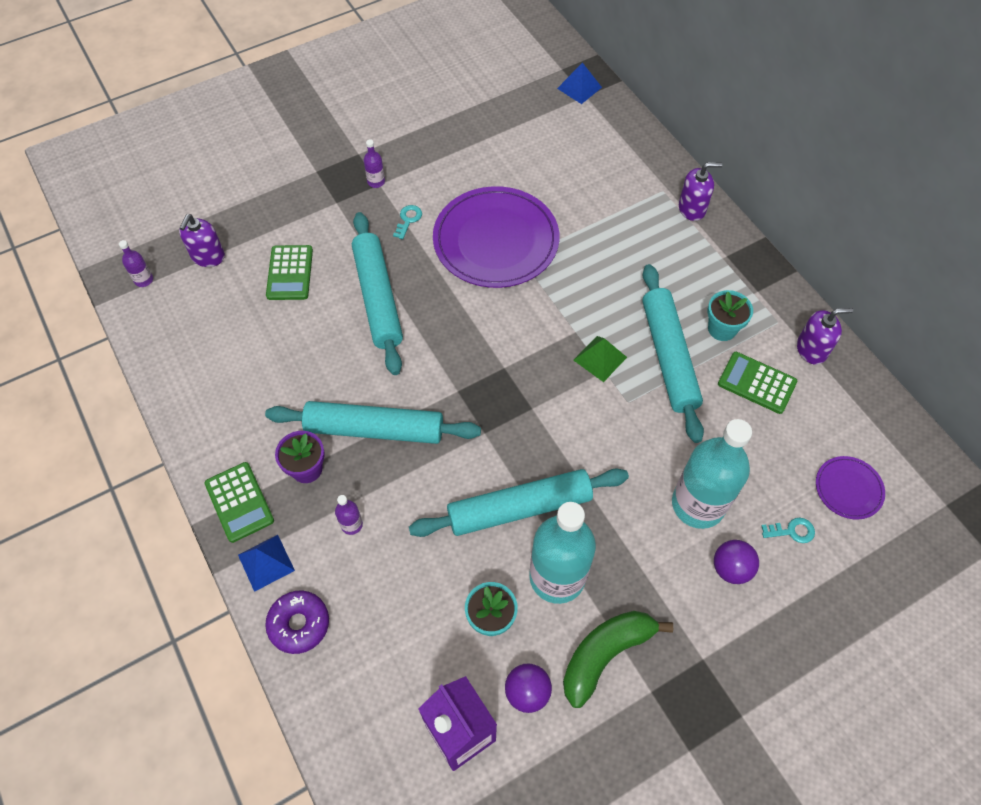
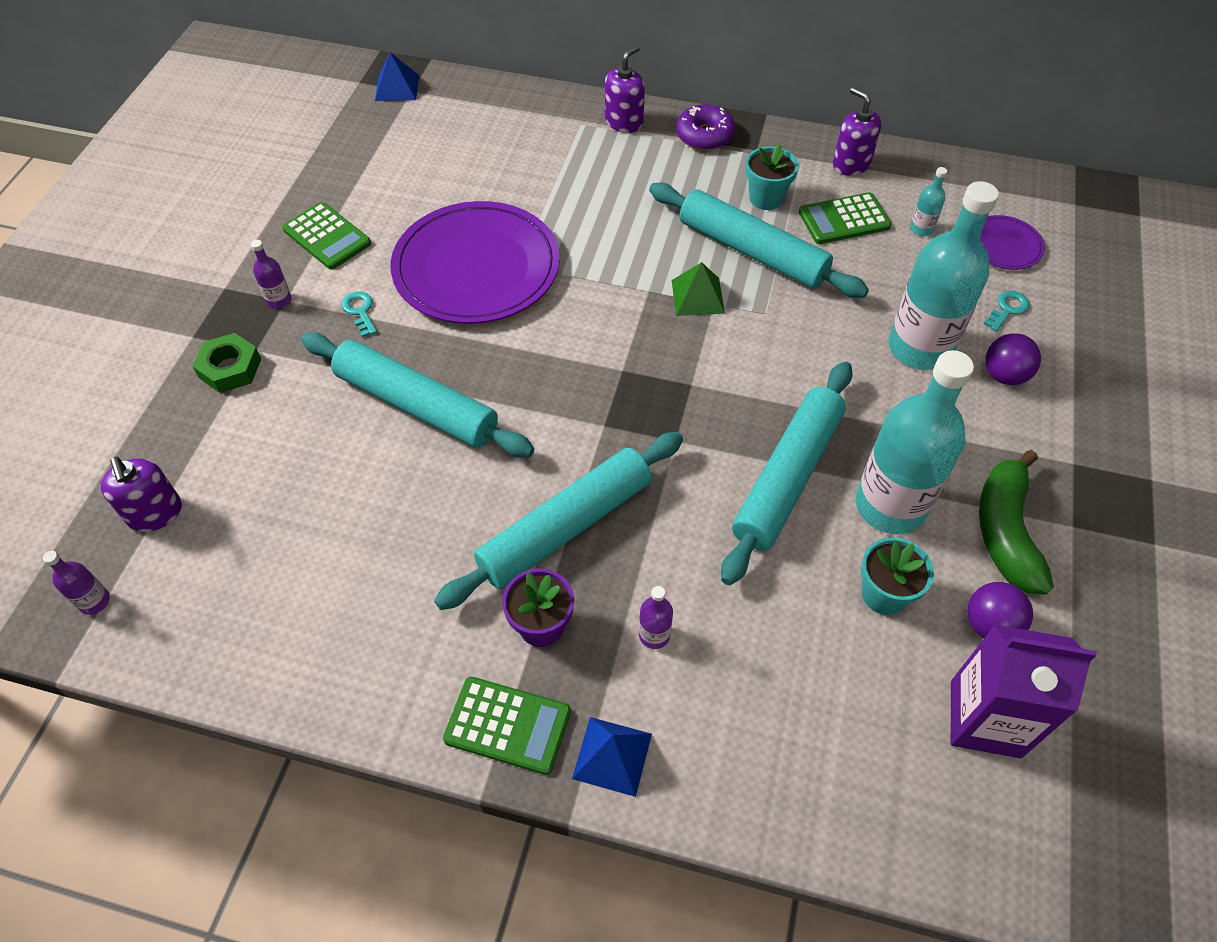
camera: 45 degrees left, 5 degrees down
purple donut [265,591,329,654] -> purple donut moved to [676,104,735,151]
green calculator [266,245,313,300] -> green calculator moved to [282,202,371,270]
purple soap dispenser [797,308,853,365] -> purple soap dispenser turned 75 degrees counterclockwise [833,87,881,176]
none -> green nut [192,333,261,393]
none -> turquoise bottle [910,167,947,236]

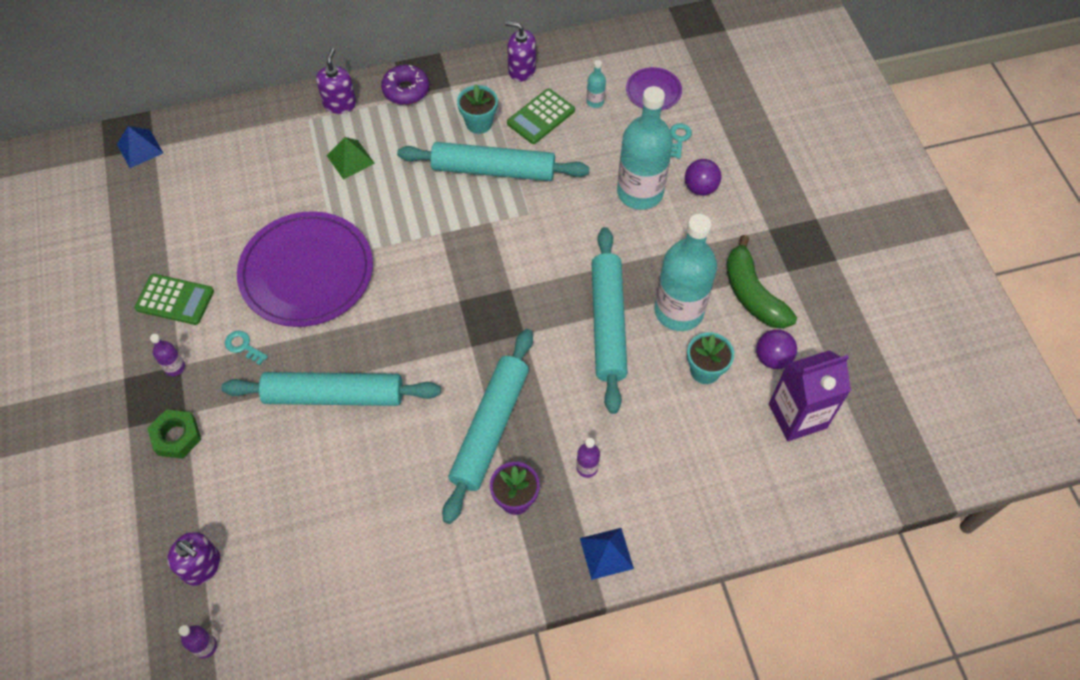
camera: 30 degrees left, 5 degrees up
green calculator [443,677,571,775] -> none
green pyramid [671,262,725,316] -> green pyramid moved to [327,137,375,180]

